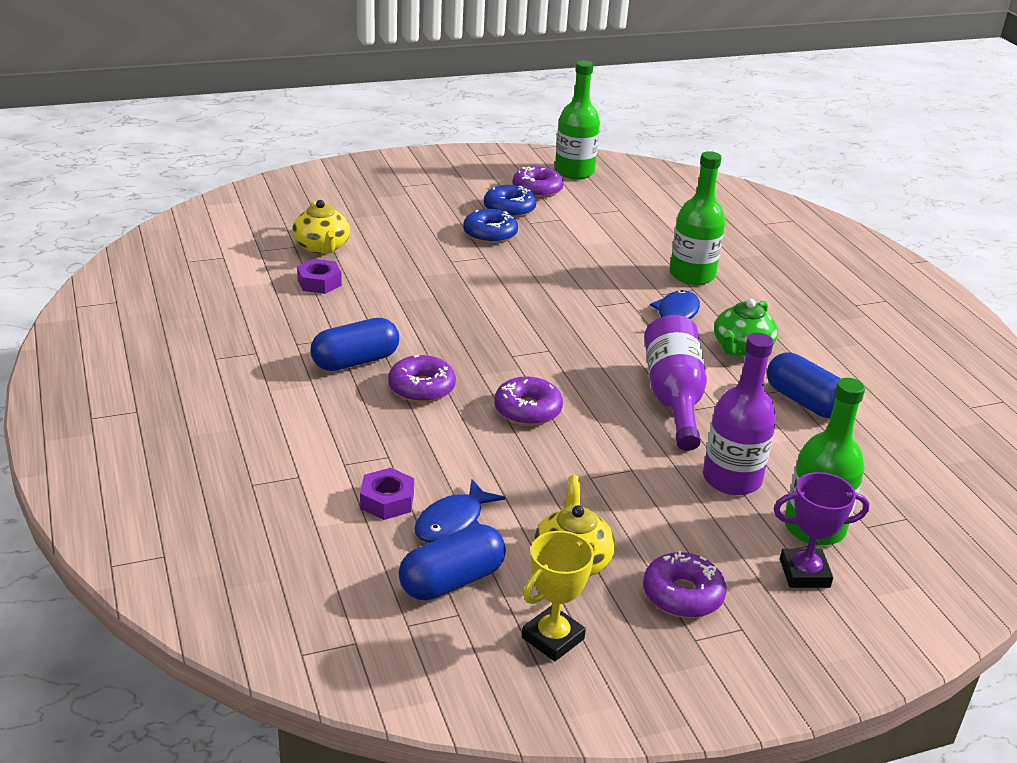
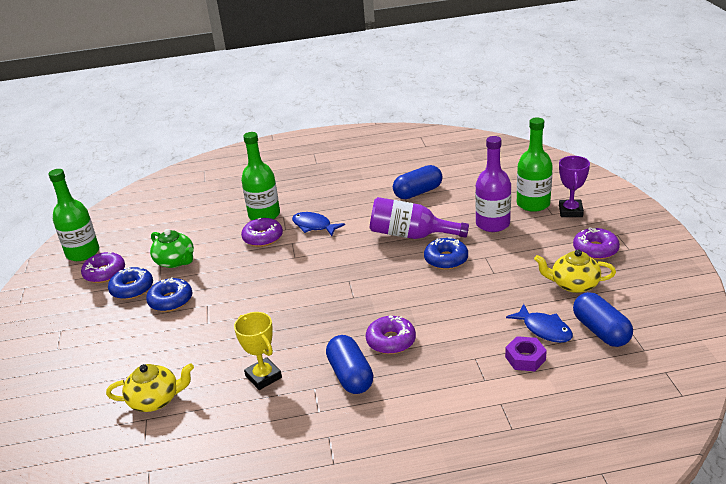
camera: 75 degrees left, 0 degrees up
purple nut [297,259,342,294] -> none
purple donut [494,376,563,426] -> purple donut moved to [241,218,283,247]
yellow trophy [522,531,596,661] -> yellow trophy moved to [234,312,282,390]
green teapot [714,299,778,357] -> green teapot moved to [150,229,194,268]
none -> blue donut [424,237,468,270]

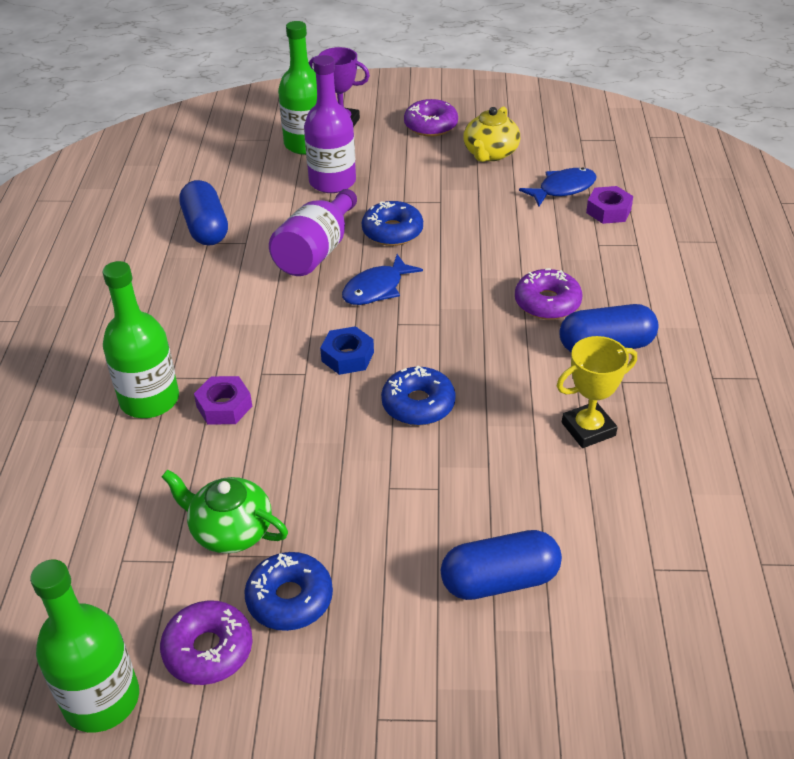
camera: 80 degrees left, 10 degrees up
yellow teapot [106,363,194,412] -> none
blue donut [146,277,192,312] -> blue donut moved to [381,366,456,426]
green teapot [150,229,194,268] -> green teapot turned 120 degrees counterclockwise [162,469,288,553]
purple donut [241,218,283,247] -> purple nut [194,376,252,425]
blue fish [292,212,345,236] -> blue fish moved to [342,254,423,305]
blue capsule [573,292,633,347] -> blue capsule moved to [441,530,562,600]
none -> blue nut [320,326,374,375]

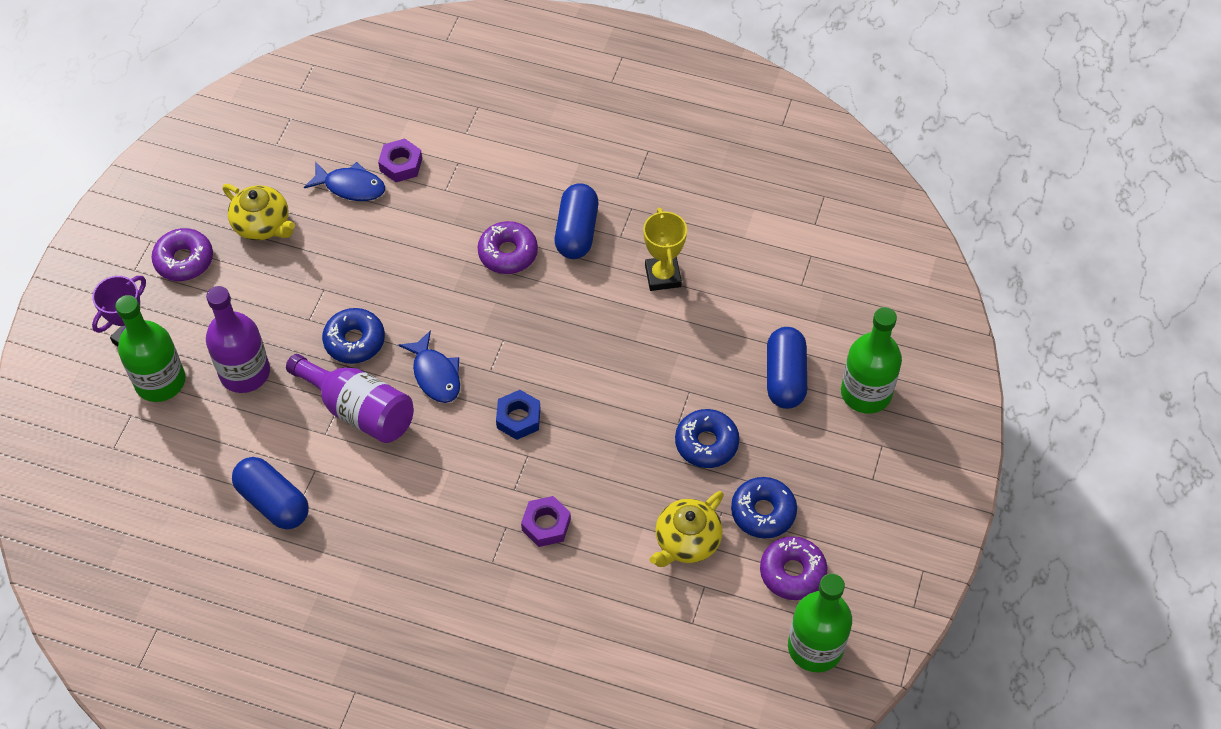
camera: 75 degrees left, 15 degrees up
green bottle [102,261,179,418] -> green bottle moved to [841,307,902,414]
green teapot [162,469,288,553] -> yellow teapot [650,491,724,567]
blue capsule [179,180,228,246] -> blue capsule turned 45 degrees clockwise [232,457,309,529]
blue donut [381,366,456,426] -> blue donut moved to [675,409,740,468]
blue fish [519,167,596,206] -> blue fish turned 120 degrees clockwise [304,162,385,201]

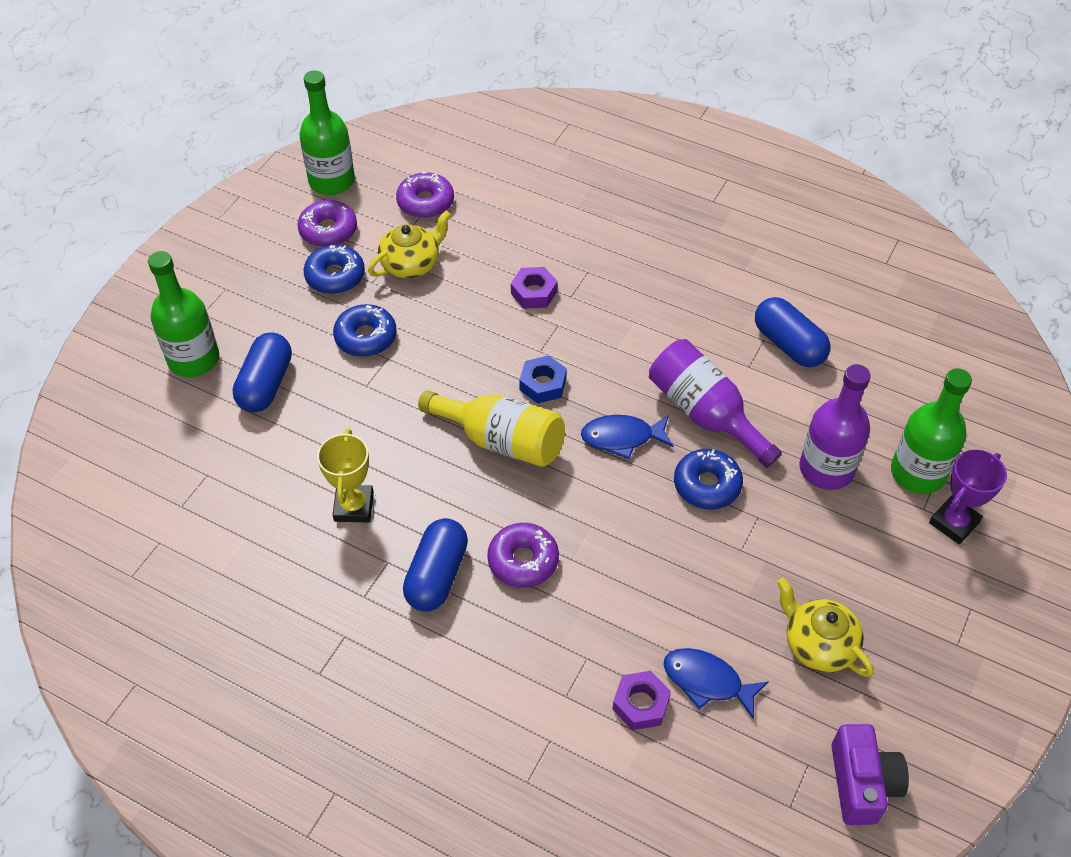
camera: 170 degrees left, 5 degrees down
purple donut [152,228,213,281] -> purple donut moved to [396,172,454,218]
blue fish [399,330,460,403] -> blue fish turned 75 degrees counterclockwise [581,415,674,459]
none -> yellow bottle [418,391,565,467]
none -> purple camera [832,724,909,825]

